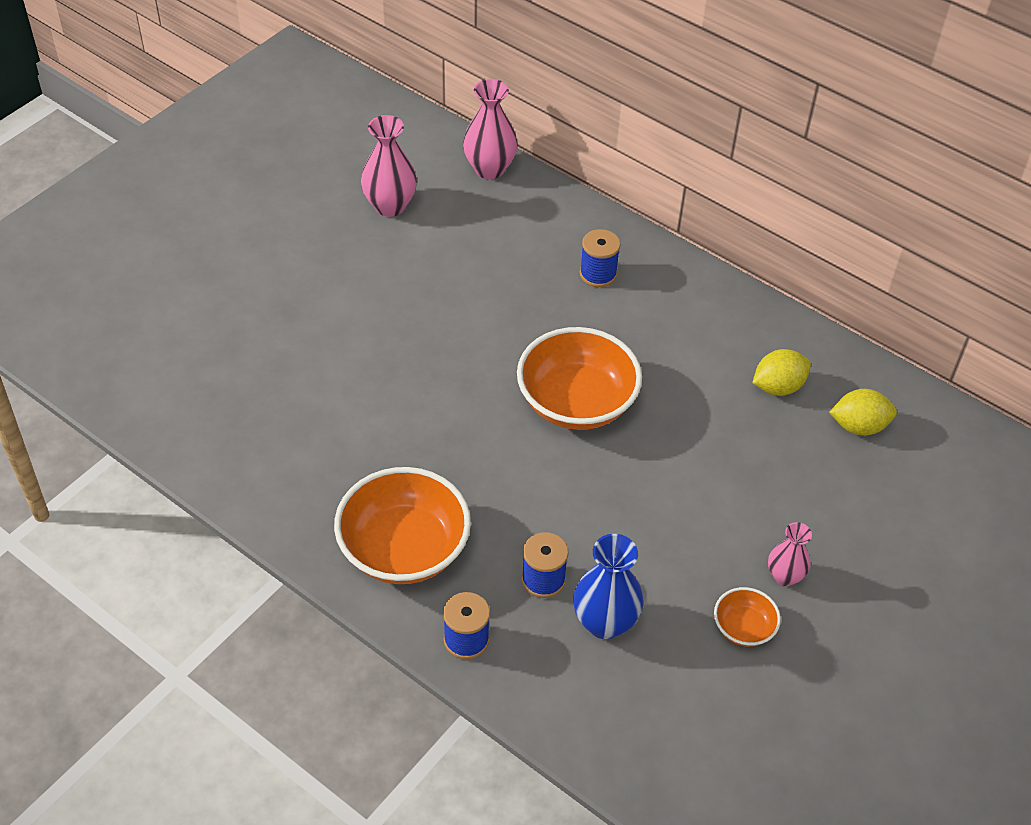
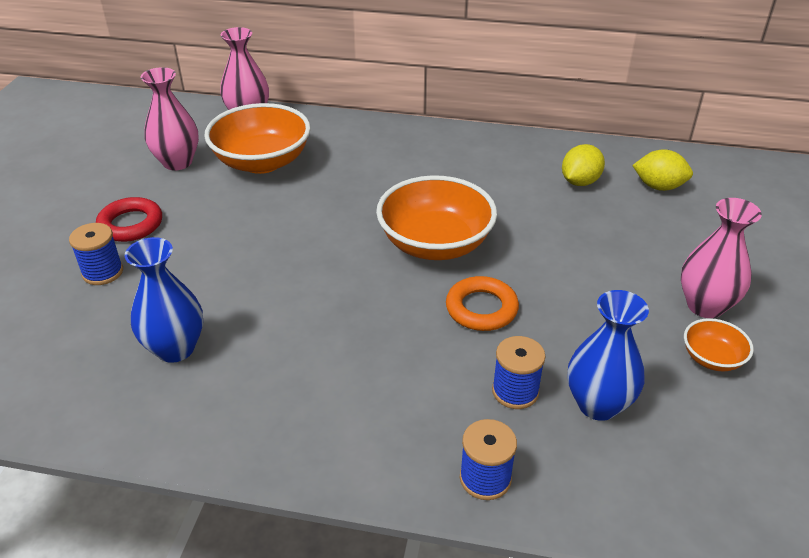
camera: 25 degrees left, 10 degrees down
orange bowl [334,467,471,584] -> orange bowl moved to [204,103,311,174]
blue spool [580,229,621,287] -> blue spool moved to [69,223,123,285]
pink vase [768,522,812,586] -> pink vase [681,198,762,318], size x1.61
yellow lemon [829,389,897,436] -> yellow lemon turned 45 degrees clockwise [632,149,693,191]
none -> red ring [96,197,162,242]
none -> blue vase [125,237,203,363]
none -> orange ring [446,276,519,331]

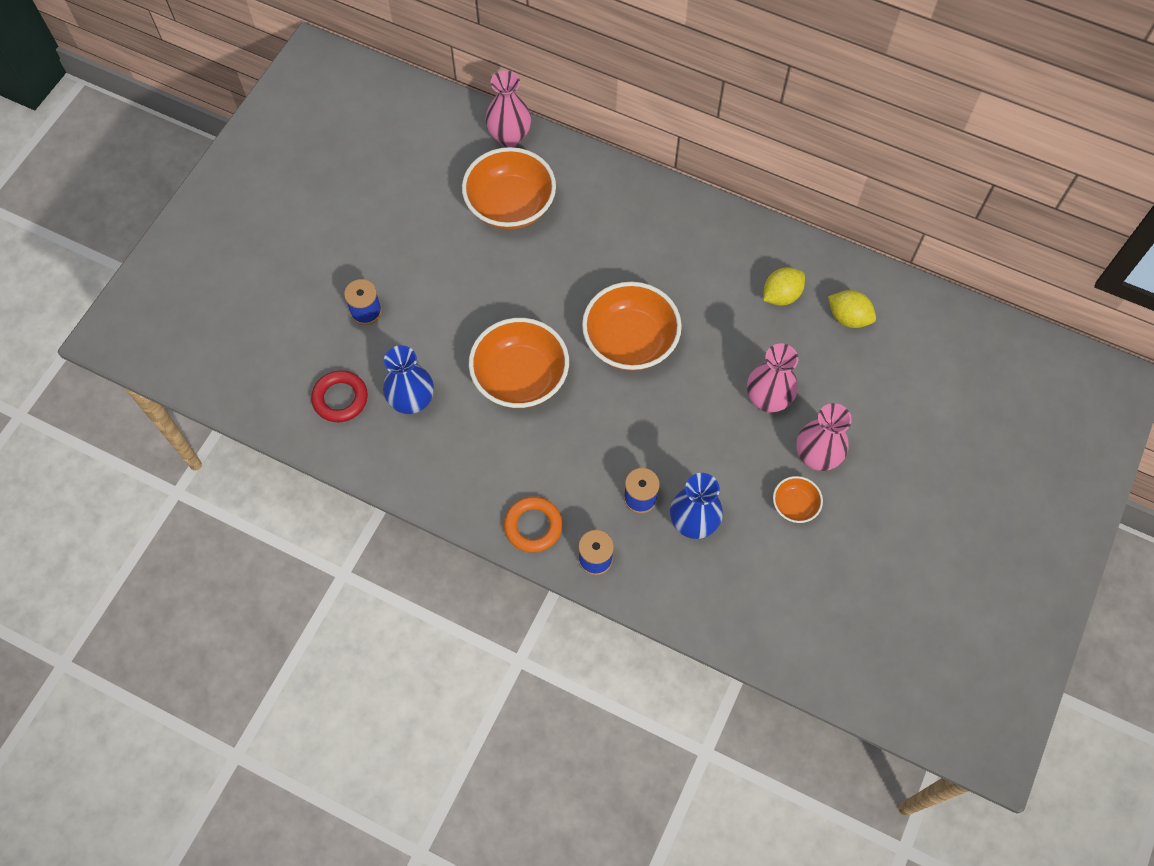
camera: 15 degrees right, 25 degrees up
red ring [96,197,162,242] -> red ring moved to [311,370,368,422]
pink vase [141,67,199,170] -> pink vase moved to [747,344,798,412]
orange ring [446,276,519,331] -> orange ring moved to [504,496,562,552]
none -> orange bowl [469,318,569,408]

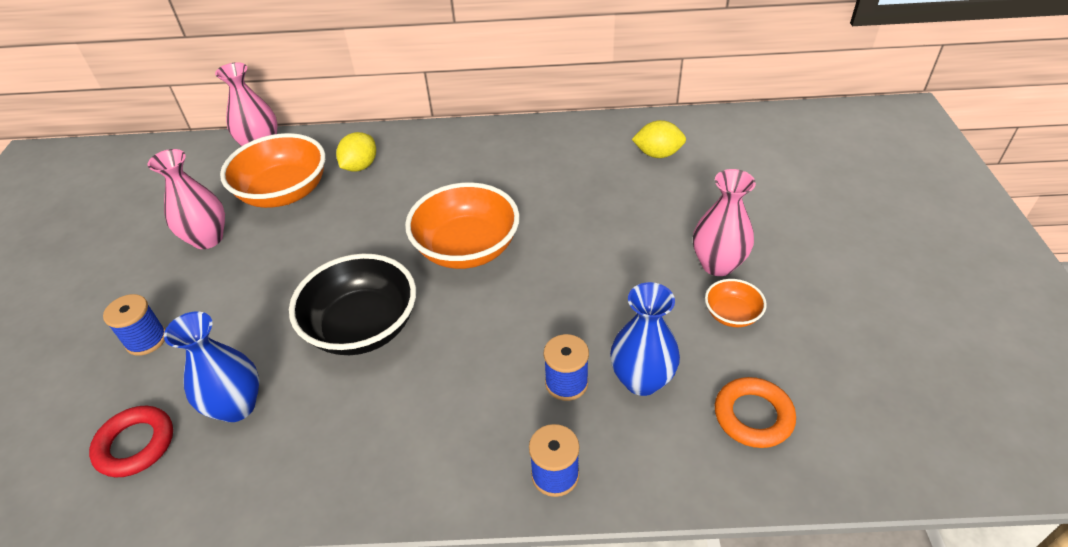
camera: 25 degrees left, 20 degrees down
orange bowl [469,318,569,408] -> black bowl [289,254,416,355]
orange ring [504,496,562,552] -> orange ring moved to [715,377,796,448]
pink vase [747,344,798,412] -> pink vase moved to [147,149,225,249]
yellow lemon [763,267,805,306] -> yellow lemon moved to [336,132,376,172]

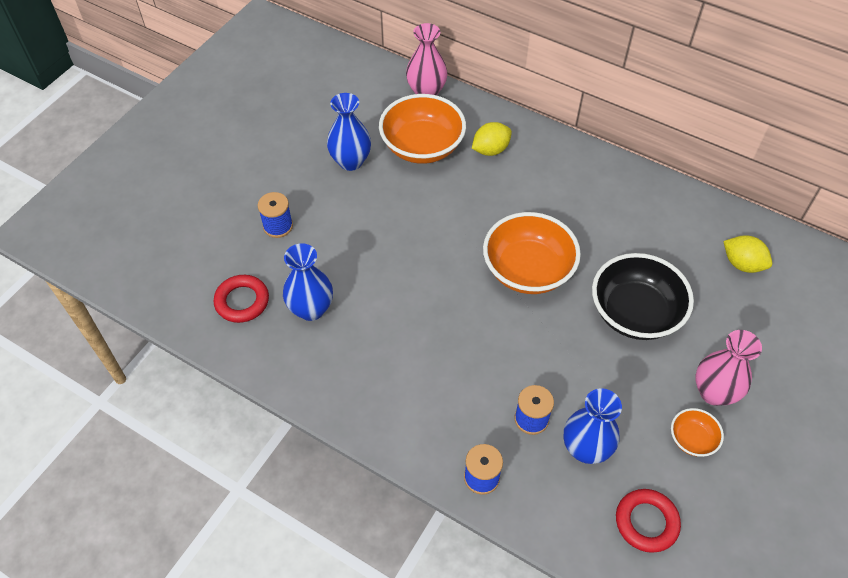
camera: 30 degrees right, 10 degrees up
pink vase [147,149,225,249] -> blue vase [327,93,371,171]
black bowl [289,254,416,355] -> black bowl moved to [592,253,694,340]
orange ring [715,377,796,448] -> red ring [616,489,681,553]

